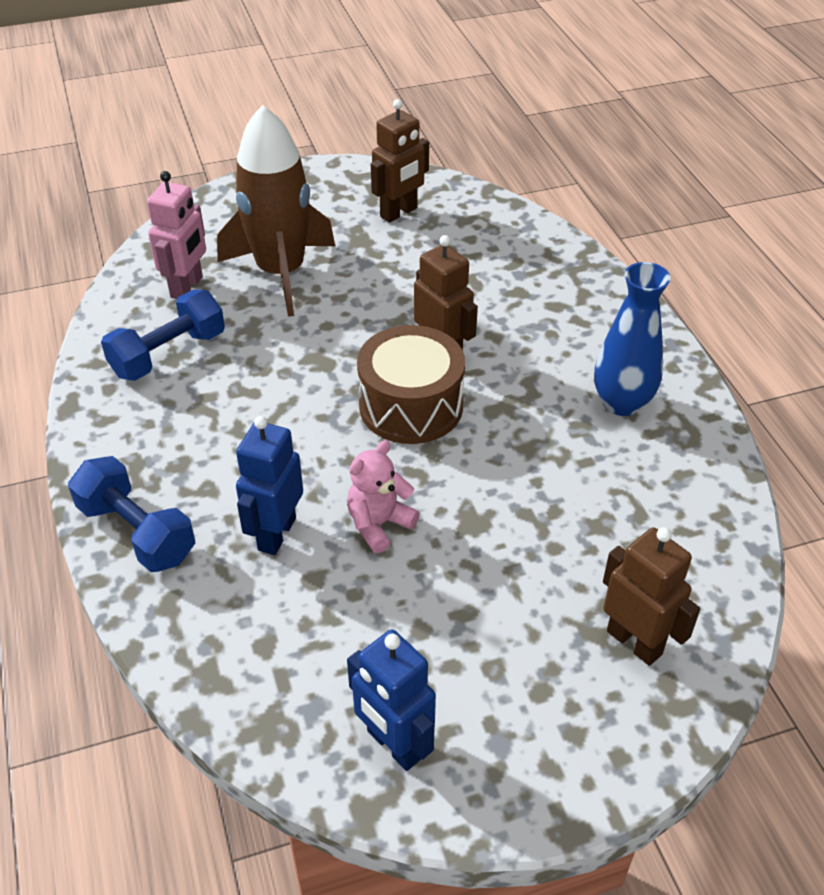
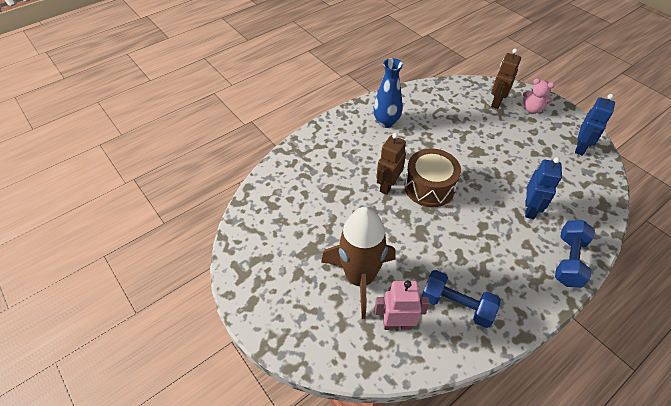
camera: 110 degrees left, 5 degrees up
blue robot [236,416,303,555] -> blue robot turned 75 degrees counterclockwise [525,157,562,219]
pink teddy bear [347,440,420,553] -> pink teddy bear moved to [523,78,554,114]
brown robot [371,99,429,223] -> none

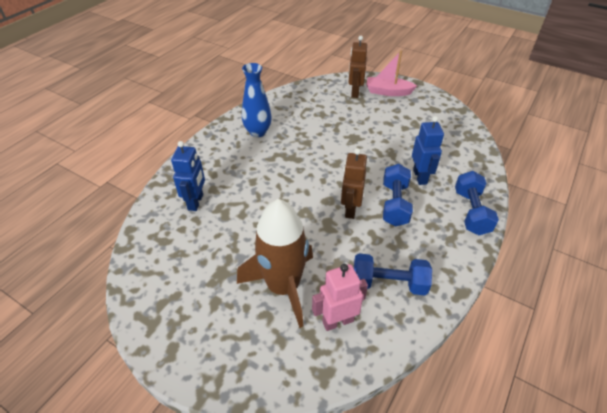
camera: 20 degrees left, 5 degrees down
brown robot [376,133,406,195] -> brown robot moved to [341,148,367,219]
brown drum [404,148,461,207] -> none
pink teddy bear [523,78,554,114] -> pink boat [367,51,417,96]
blue robot [575,94,615,156] -> blue robot moved to [171,141,205,211]
none -> blue dumbbell [383,164,413,226]

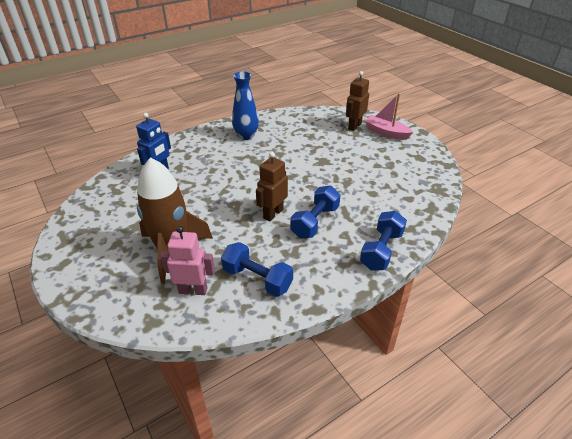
camera: 25 degrees right, 5 degrees down
blue robot [412,116,444,185] -> none

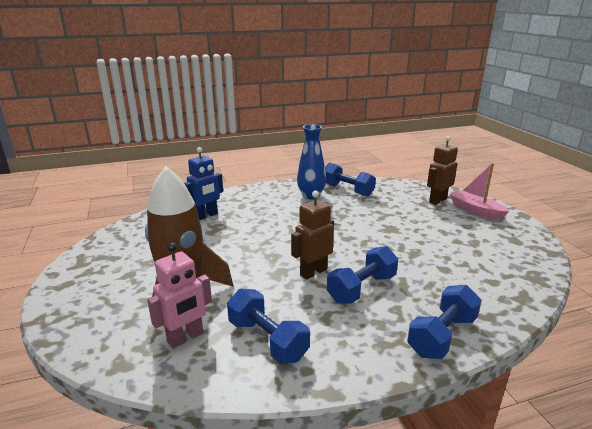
camera: 15 degrees right, 15 degrees down
pink robot [161,226,215,295] -> pink robot turned 120 degrees clockwise [147,243,212,349]
none -> blue dumbbell [325,163,376,197]

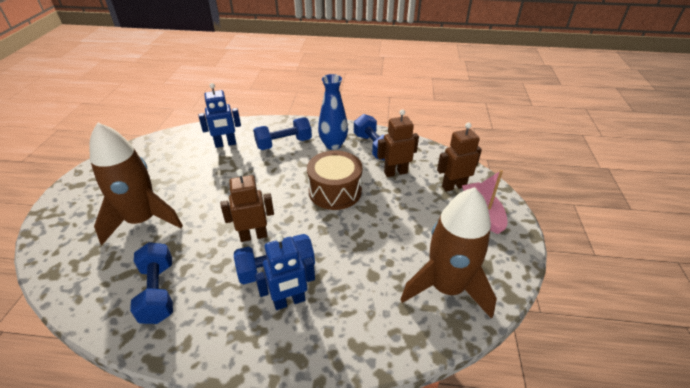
camera: 25 degrees right, 15 degrees up
pink robot [147,243,212,349] -> none
blue dumbbell [407,285,482,359] -> blue dumbbell moved to [253,117,312,150]
none -> blue robot [255,234,315,310]
none -> brown drum [307,150,362,210]
none -> brown robot [377,109,419,177]
none -> brown rocket [400,187,497,319]

